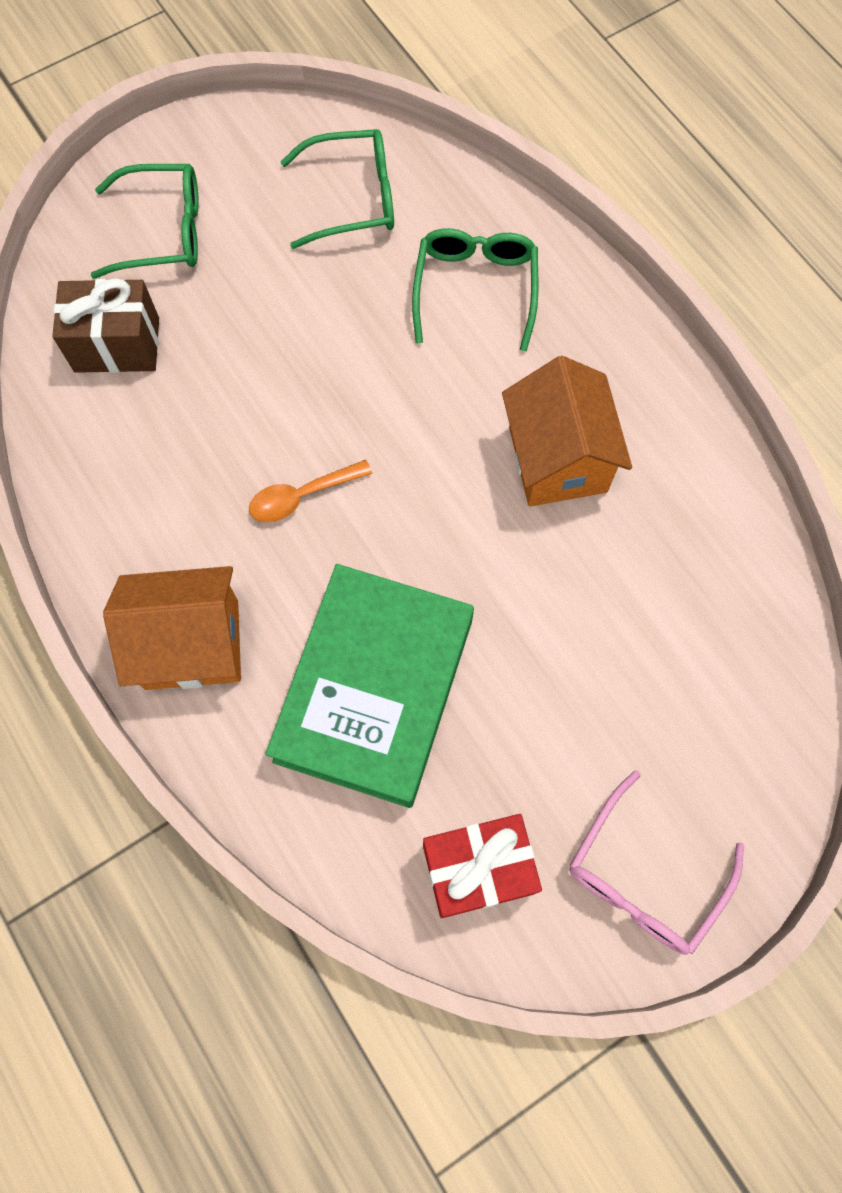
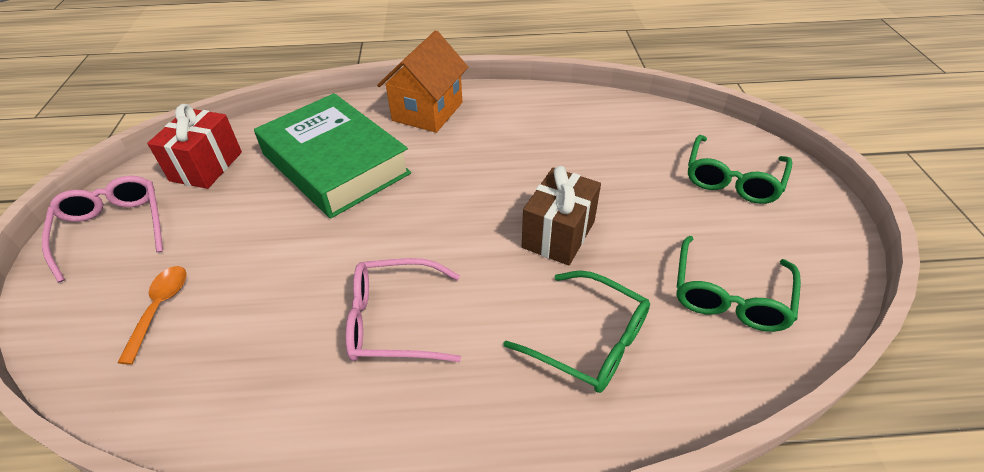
camera: 120 degrees right, 25 degrees down
brown gift [52,279,159,373] -> brown gift moved to [522,166,601,266]
orange spoon [249,460,373,522] -> orange spoon moved to [117,266,187,365]
orange house [502,356,632,507] -> pink glasses [346,258,461,362]

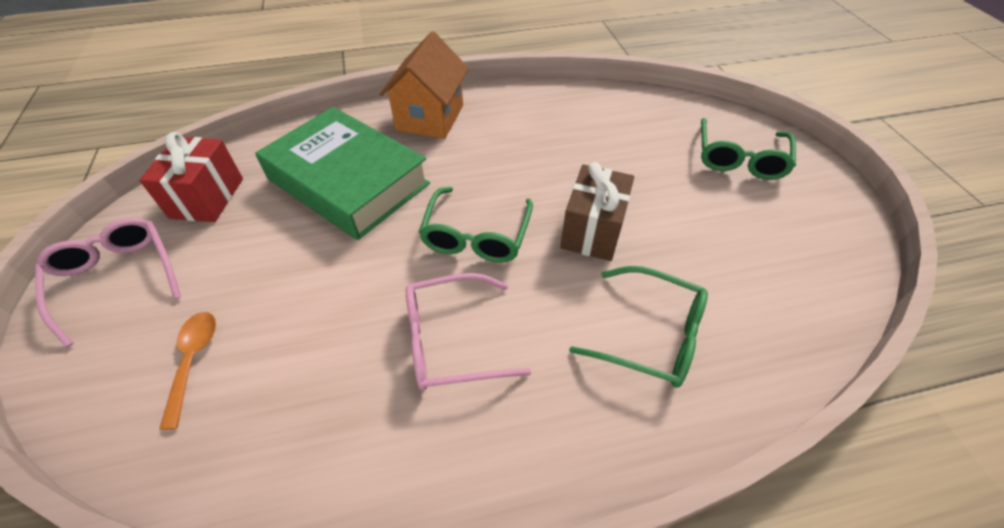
camera: 10 degrees left, 5 degrees up
green glasses [676,236,801,332] -> green glasses moved to [419,187,533,263]

